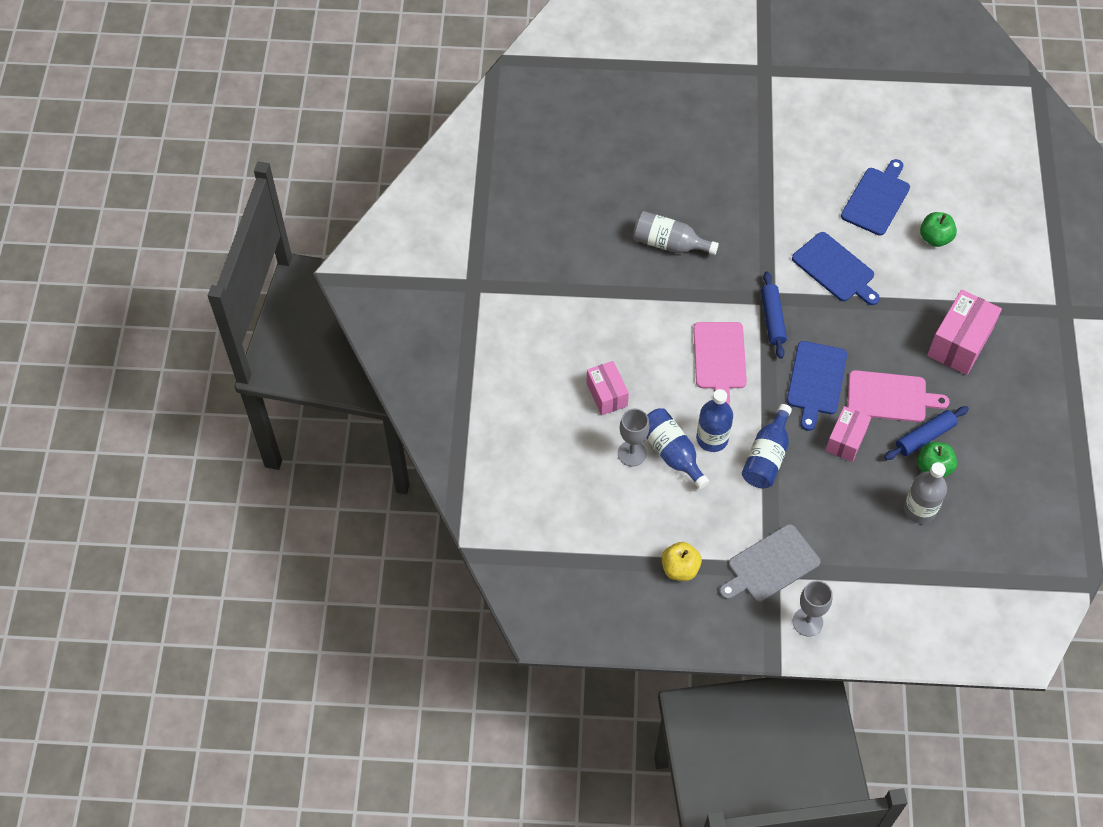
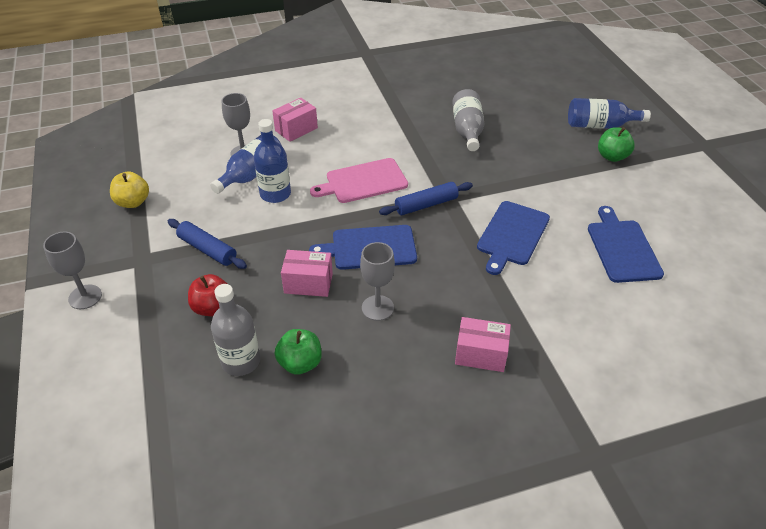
camera: 70 degrees right, 15 degrees down
grey cutting board [719,524,820,602] -> none
blue bottle [742,404,792,488] -> blue bottle moved to [568,98,651,129]
blue cutting board [841,159,910,236] -> blue cutting board turned 105 degrees counterclockwise [588,206,664,283]
pink cutting board [848,370,950,422] -> grey goblet [360,242,395,321]
blue rolling pin [884,406,969,460] -> blue rolling pin moved to [168,219,247,269]
green apple [920,212,957,247] -> green apple moved to [598,127,635,162]
pink box [927,289,1002,375] -> pink box [455,317,511,372], size x0.64
none -> red apple [188,274,227,316]

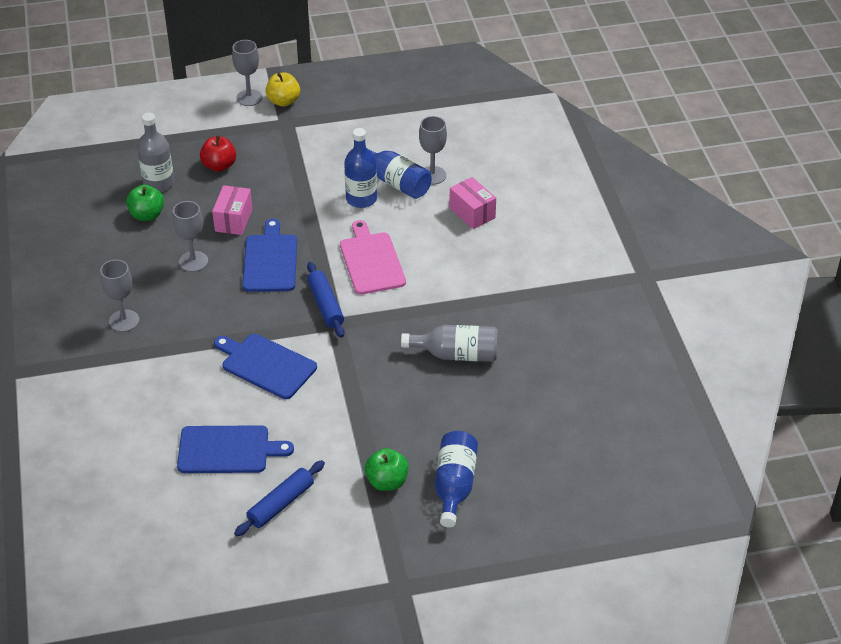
camera: 95 degrees right, 0 degrees up
yellow apple [110,172,149,208] -> yellow apple moved to [266,73,300,107]
blue rolling pin [168,219,247,269] -> blue rolling pin moved to [234,460,325,536]
pink box [455,317,511,372] -> grey goblet [100,260,139,332]

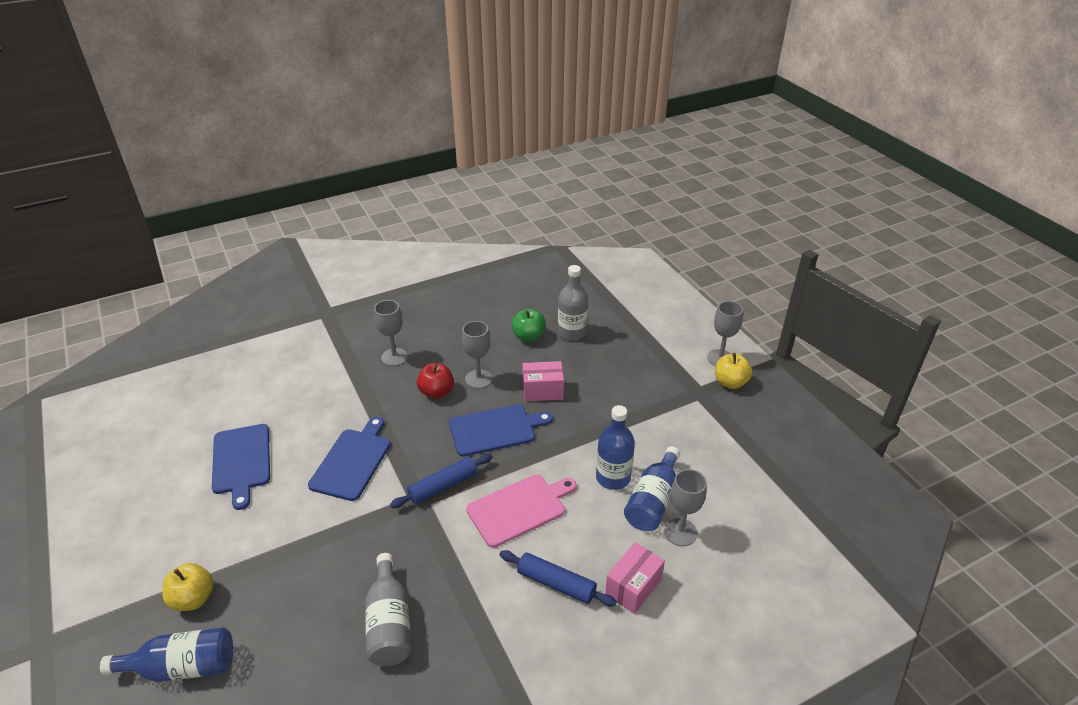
camera: 75 degrees right, 5 degrees down
red apple [200,135,236,172] -> red apple moved to [417,363,454,399]
blue rolling pin [234,460,325,536] -> blue rolling pin moved to [499,550,617,606]
green apple [365,448,409,491] -> yellow apple [162,563,214,611]

